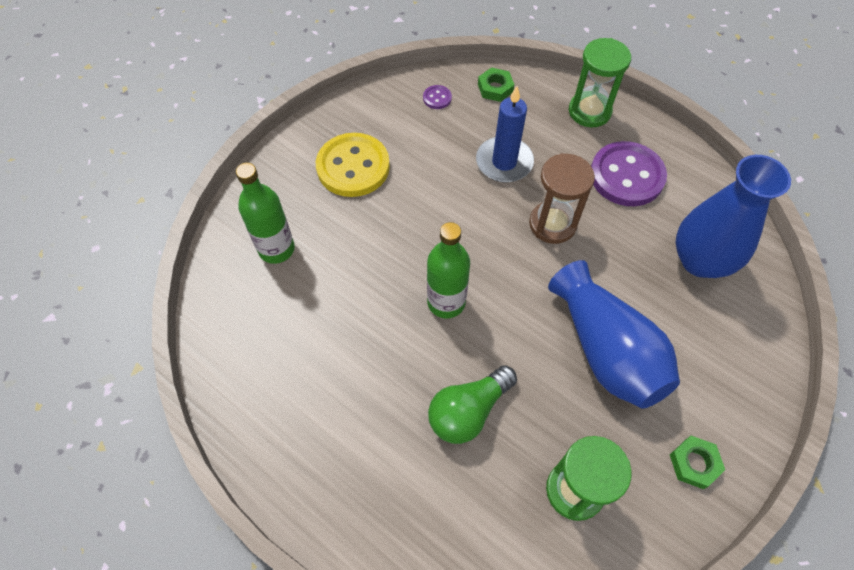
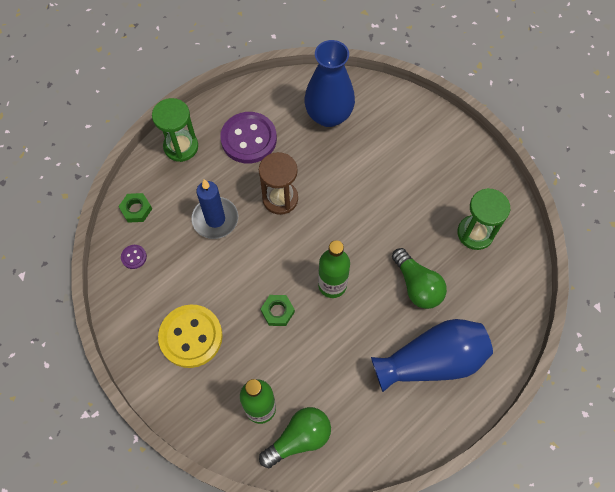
camera: 80 degrees left, 5 degrees up
blue vase [548,260,680,409] -> blue vase moved to [371,319,493,392]
green nut [670,436,725,489] -> green nut moved to [261,295,295,326]
none -> green light bulb [259,407,331,468]

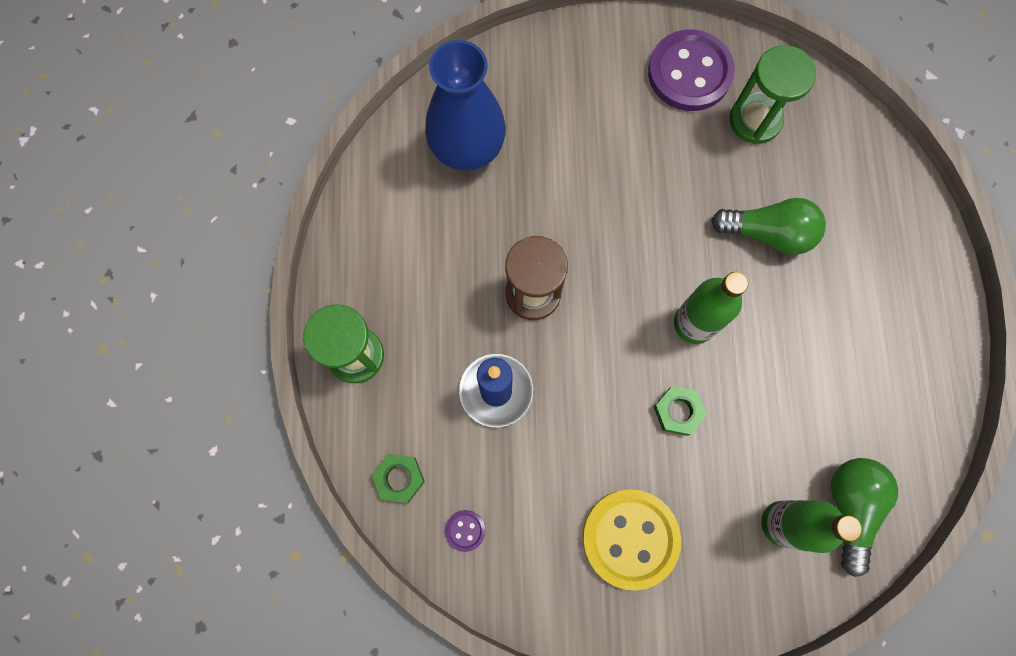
camera: 50 degrees left, 10 degrees up
purple button [220,112,277,164] -> purple button moved to [648,30,735,111]
blue vase [371,319,493,392] -> none

